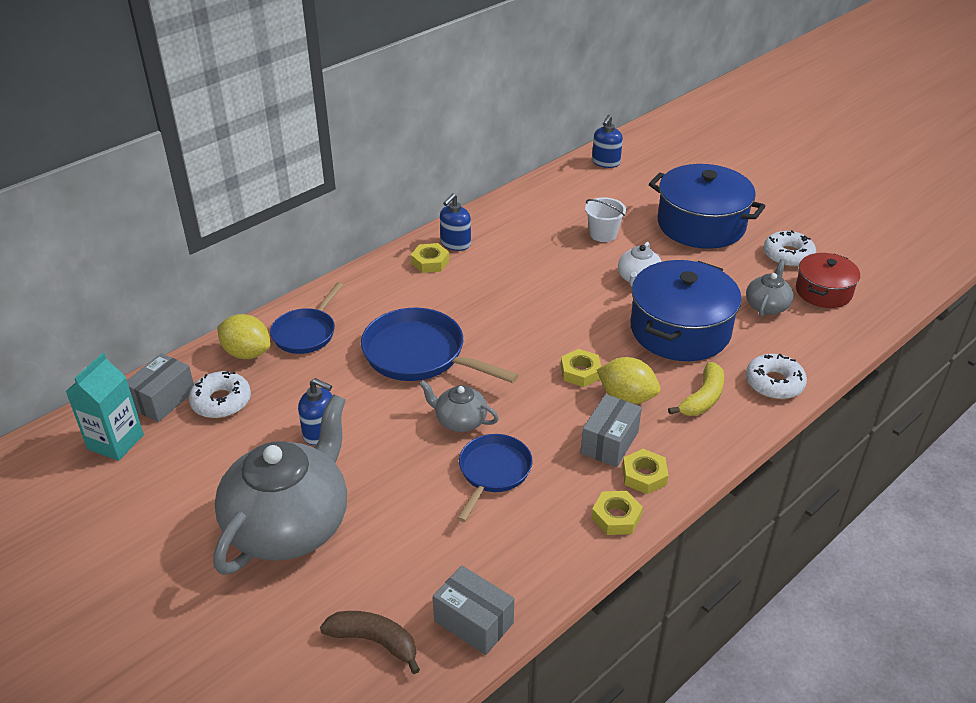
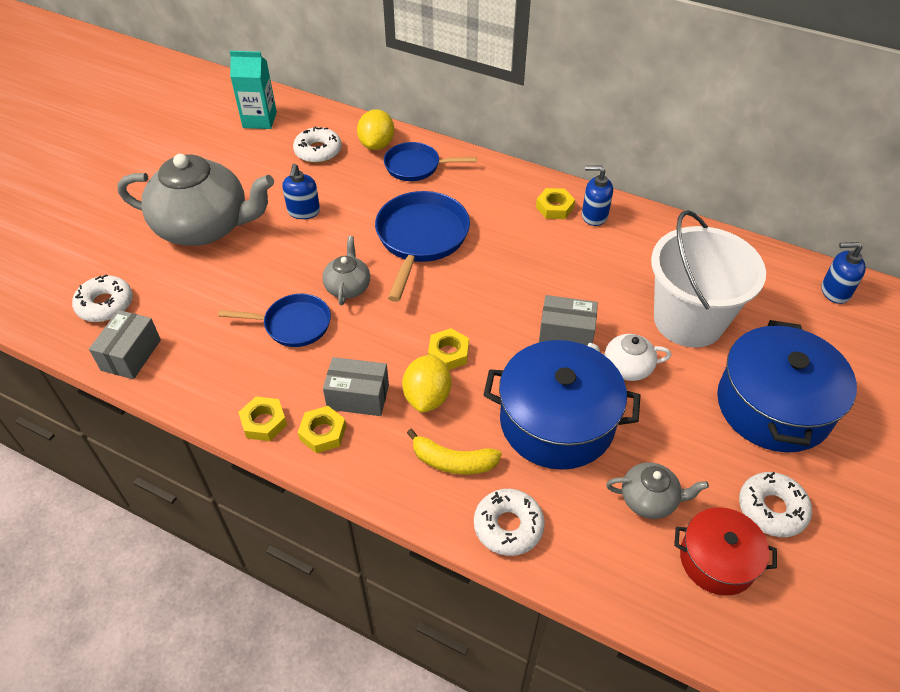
camera: 70 degrees right, 10 degrees up
grey box [127,353,194,422] -> grey box moved to [539,295,598,346]
brown banana [320,611,420,674] -> white donut [72,274,133,322]
white bucket [585,197,626,242] -> white bucket [651,210,766,348], size x2.22

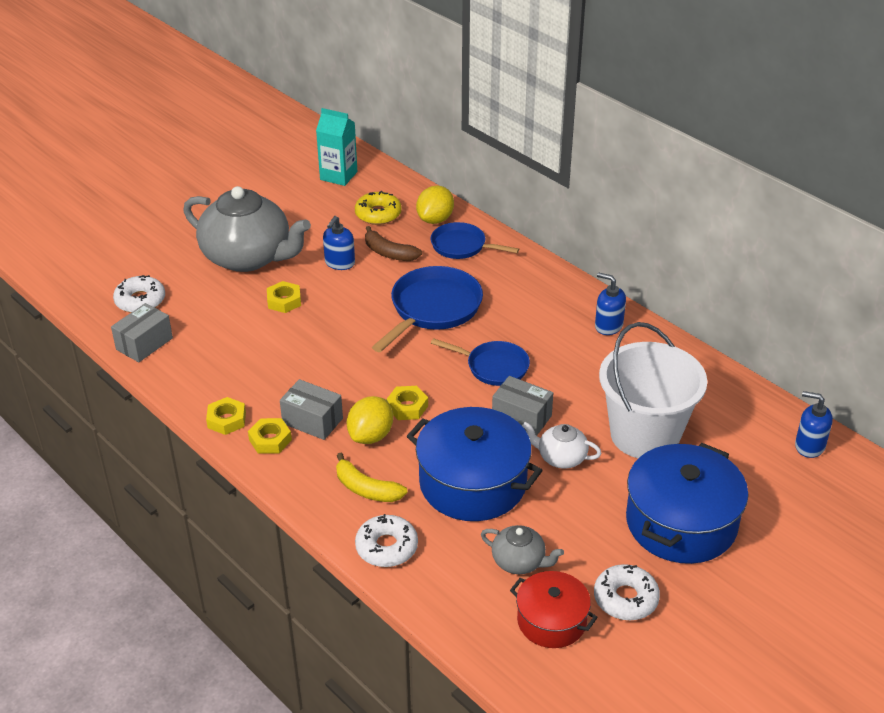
camera: 20 degrees right, 10 degrees down
blue pan [218,294,331,347] -> blue pan moved to [431,338,530,386]
white donut [293,127,342,163] -> yellow donut [355,191,402,225]
grey teapot [322,236,370,305] -> none
yellow nut [536,188,575,219] -> yellow nut moved to [267,281,301,313]
none -> brown banana [365,226,422,261]

